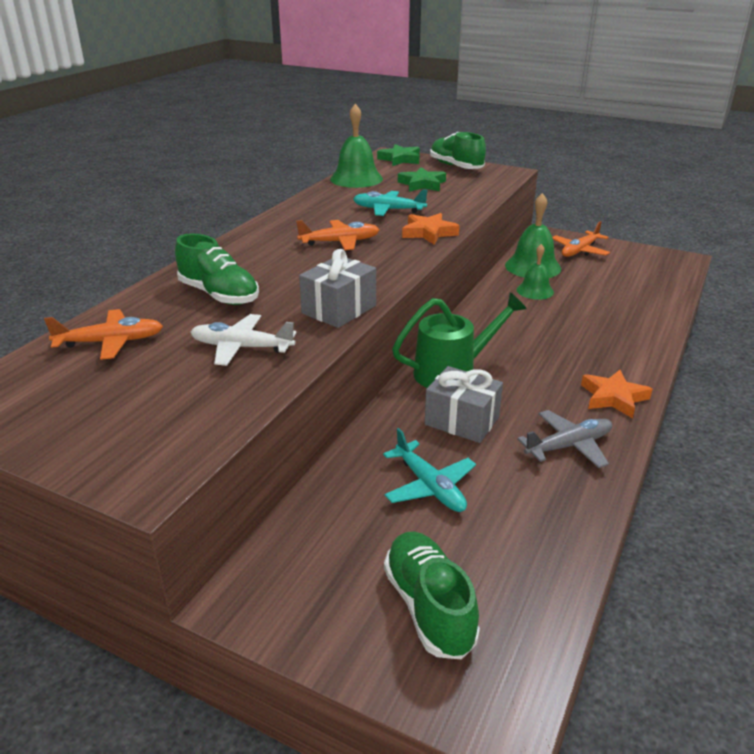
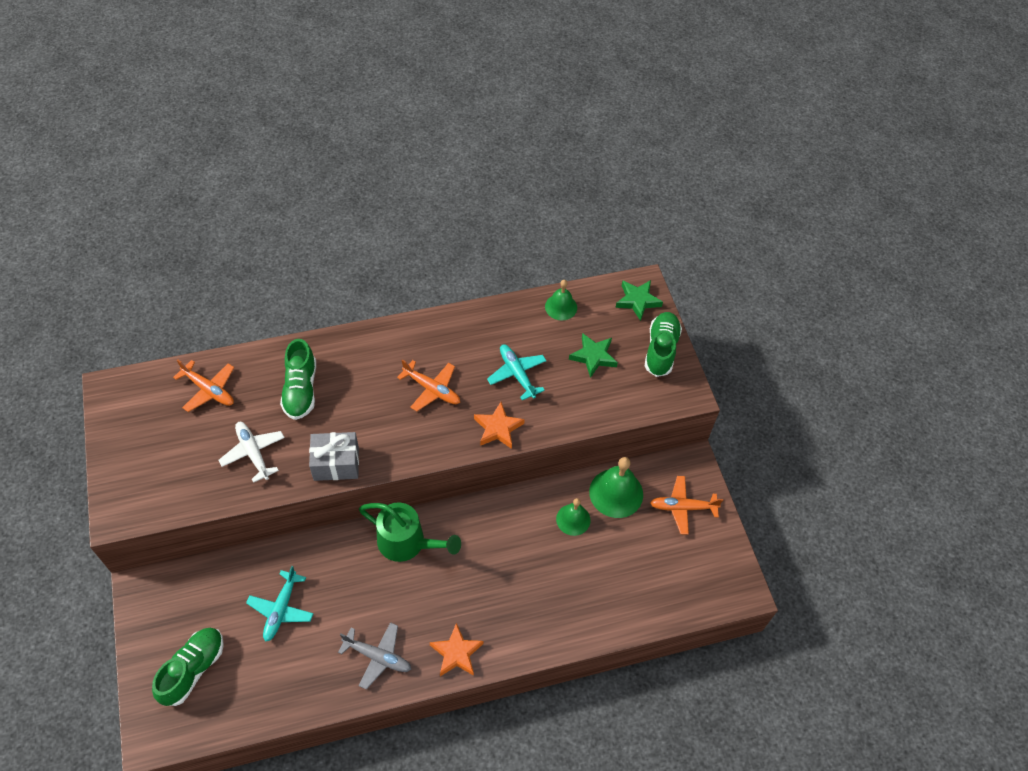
camera: 45 degrees right, 25 degrees up
green bell [330,104,383,188] -> green bell [545,280,577,320], size x0.62
grey gift [425,366,503,443] -> none

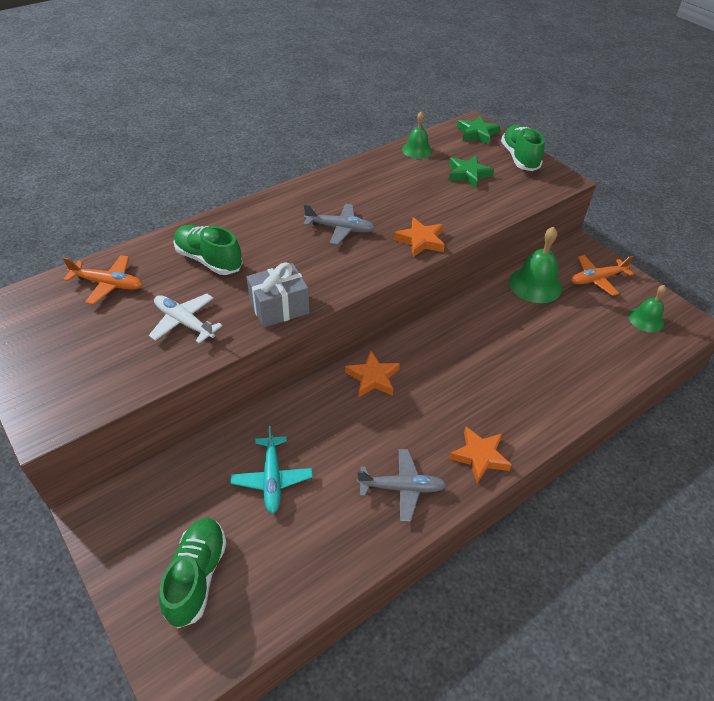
camera: 20 degrees left, 10 degrees down
green shoe [280,339,316,420] -> green shoe turned 150 degrees clockwise [173,225,243,275]
green watering can [359,502,461,562] -> orange star [345,351,400,397]
orange plane [397,359,460,411] -> grey plane [303,204,375,245]
turquoise plane [487,345,547,400] -> none
green bell [556,498,590,536] -> green bell moved to [629,285,666,332]

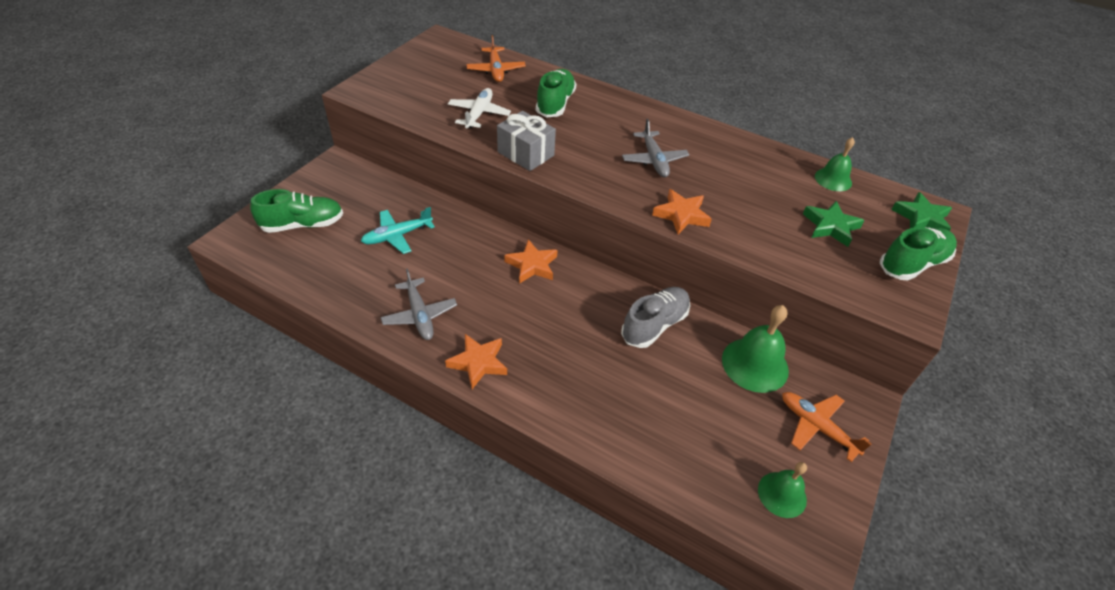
camera: 65 degrees right, 0 degrees up
none -> grey shoe [621,287,691,348]

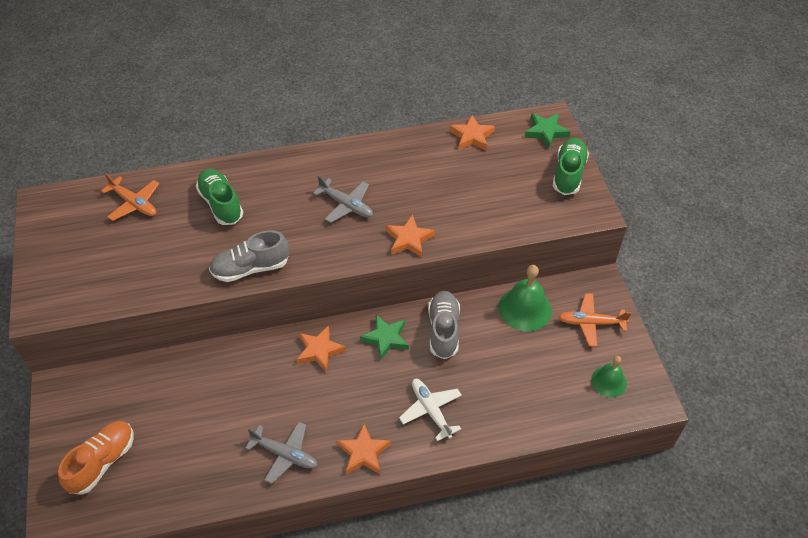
camera: 40 degrees left, 5 degrees up
green shoe [250,189,343,233] -> orange shoe [58,421,134,495]
turquoise plane [361,207,435,254] -> none
white plane [448,88,511,128] -> white plane moved to [399,379,462,441]
grey gift [497,111,556,171] -> grey shoe [209,230,289,282]
green star [803,201,865,247] -> green star moved to [360,315,409,361]
green bell [815,137,855,191] -> orange star [450,115,495,151]

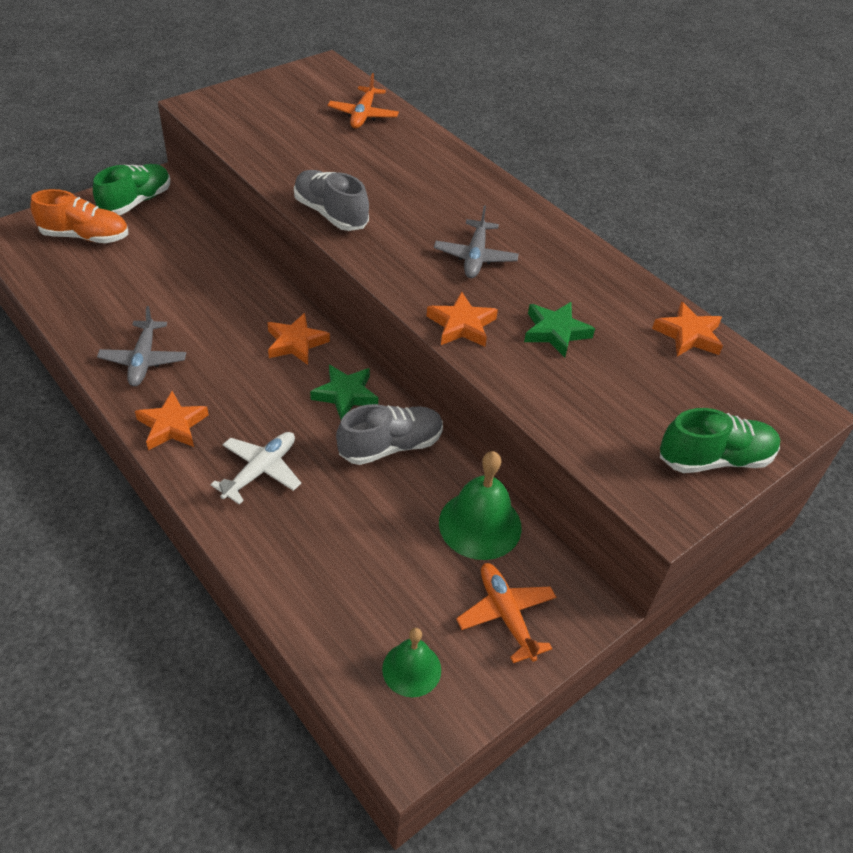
camera: 60 degrees right, 5 degrees down
green shoe [196,169,243,225] -> green shoe moved to [93,164,170,215]
green star [525,113,571,149] -> green star moved to [524,302,595,358]

